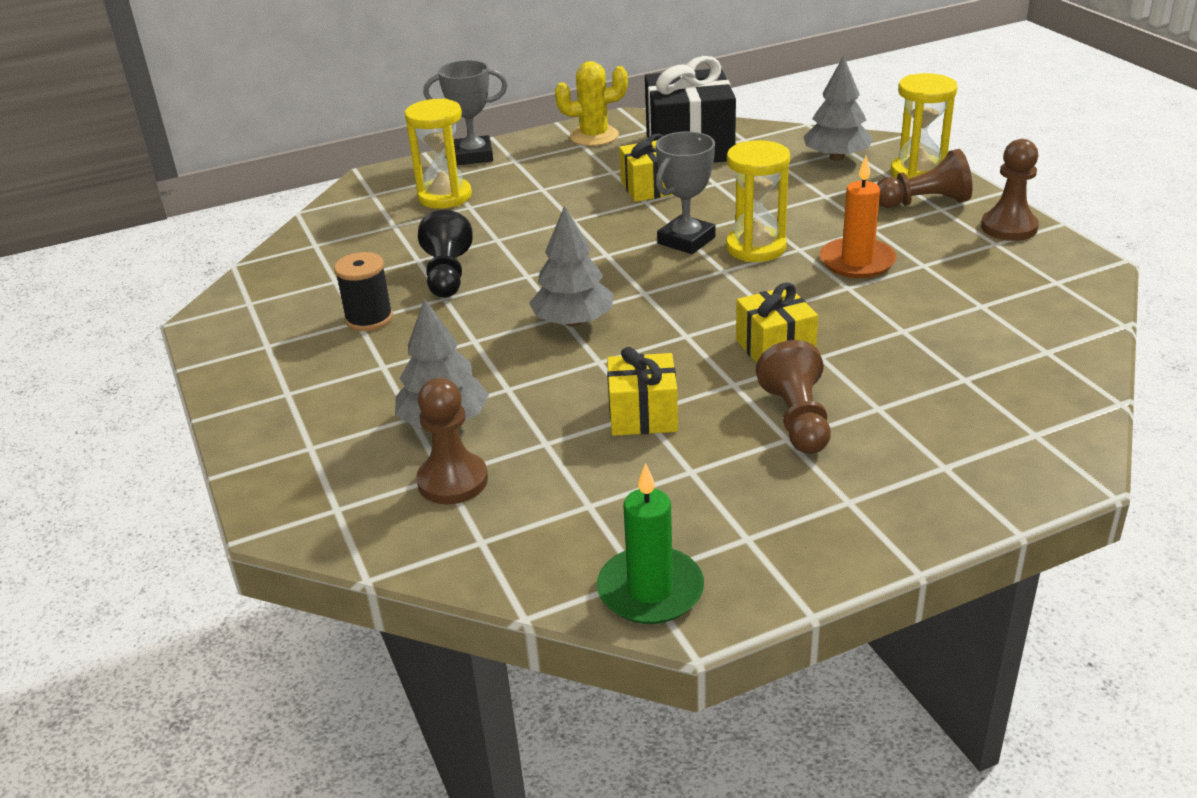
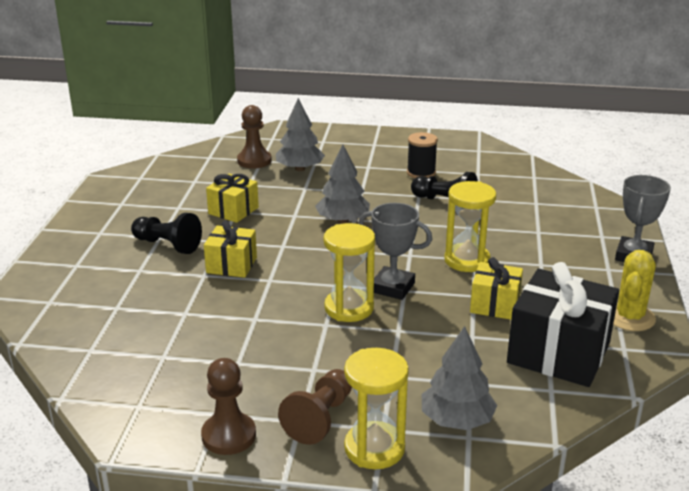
camera: 120 degrees right, 5 degrees down
yellow hourglass [405,98,472,209] -> yellow hourglass moved to [444,181,496,272]
green candle [597,463,704,624] -> none
grey trophy [656,131,716,254] -> grey trophy turned 45 degrees counterclockwise [358,203,432,300]
brown pawn [756,340,831,454] -> black pawn [131,213,202,254]
orange candle [820,156,897,278] -> none

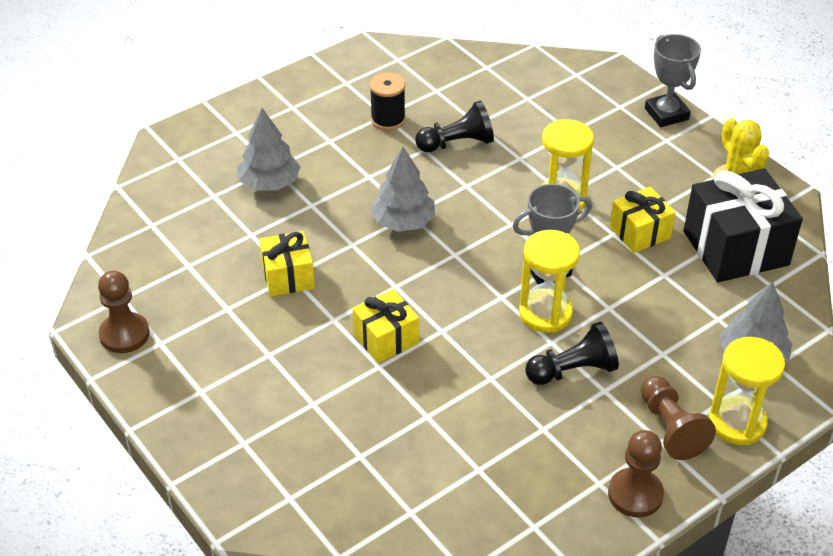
camera: 45 degrees left, 15 degrees up
black pawn [131,213,202,254] -> black pawn moved to [525,322,619,385]
brown pawn [237,105,272,169] -> brown pawn moved to [98,271,150,353]

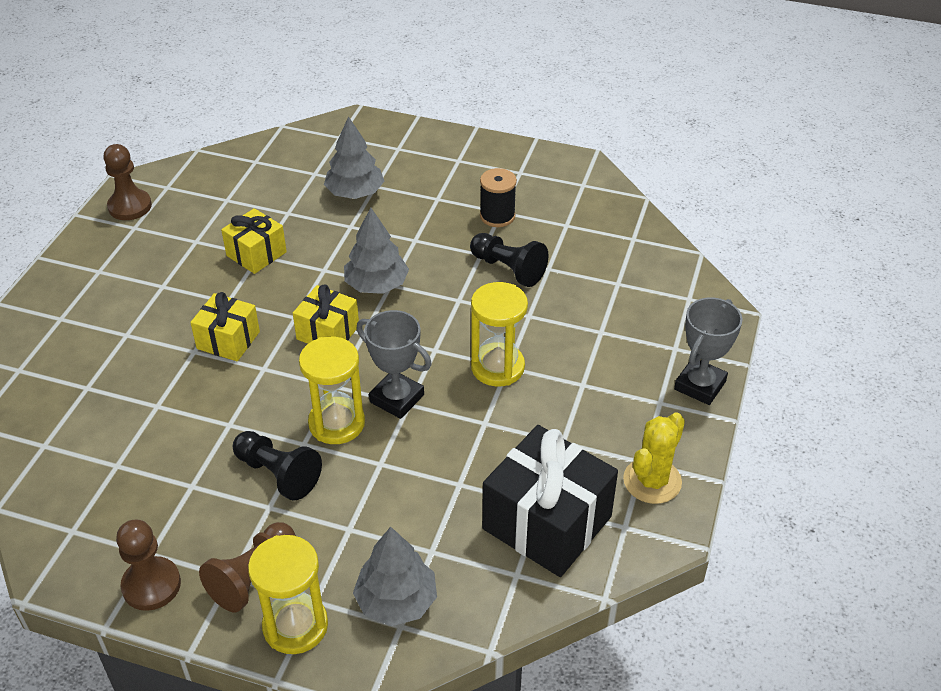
camera: 55 degrees right, 0 degrees up
yellow gift [610,187,676,253] -> yellow gift moved to [293,284,359,344]

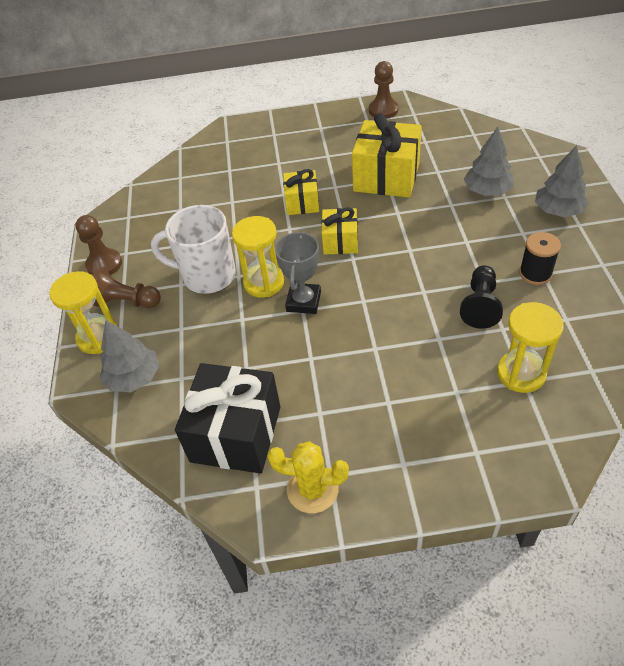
camera: 70 degrees right, 5 degrees up
yellow gift [221,208,287,274] -> yellow gift [352,113,422,198], size x1.76
black pawn [233,431,322,501] -> white mug [151,205,236,294]
grey tree [344,208,409,294] -> grey tree moved to [535,145,589,217]
yellow hourglass [471,282,528,387] -> yellow hourglass moved to [497,302,564,393]
grey trophy [674,297,743,405] -> none

